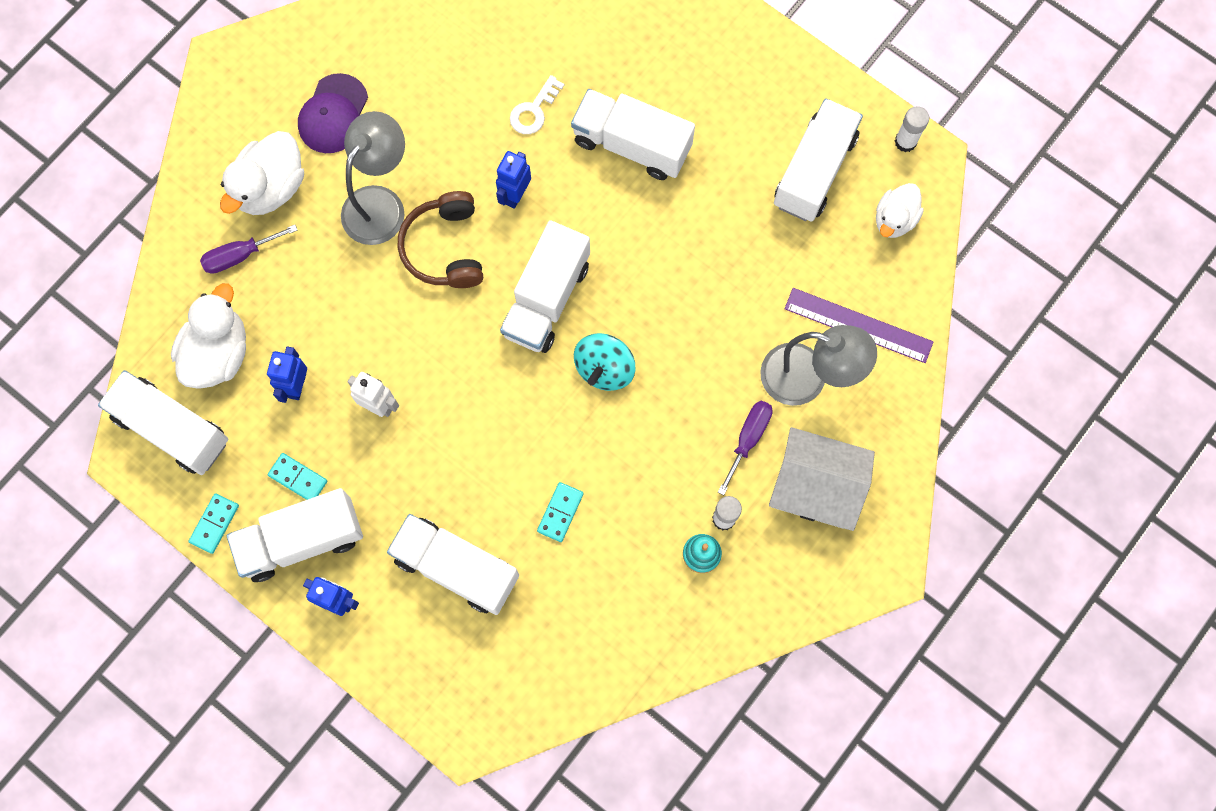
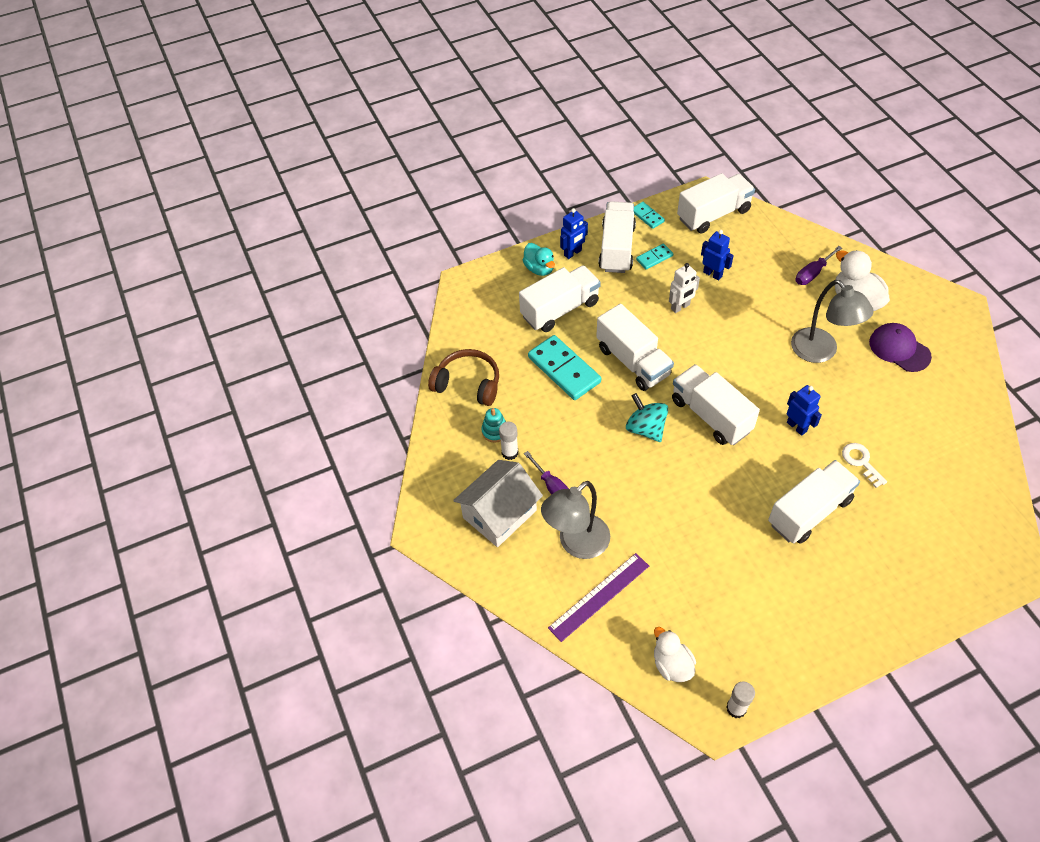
camera: 120 degrees right, 20 degrees down
white duck [171,283,246,389] -> none
purple screwdriver [200,225,298,274] -> purple screwdriver turned 135 degrees counterclockwise [796,246,842,285]
brown headphones [398,191,483,288] -> brown headphones moved to [428,349,499,406]
turquoise domino [537,482,584,542] -> turquoise domino [528,335,601,400], size x1.96
white truck [774,98,863,222] -> white truck moved to [596,304,674,391]
none -> turquoise duck [523,243,555,276]

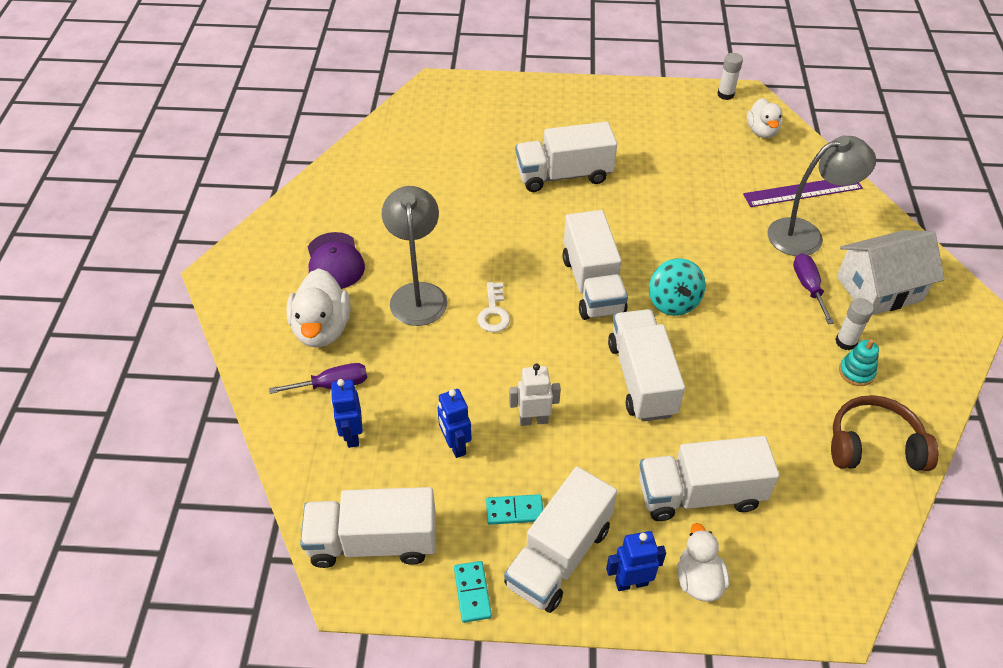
camera: 155 degrees left, 5 degrees down
brown headphones [428,349,499,406] -> brown headphones turned 135 degrees clockwise [831,395,939,471]
turquoise duck [523,243,555,276] -> white duck [677,523,729,602]
turquoise domino [528,335,601,400] -> none
blue robot [787,385,822,436] -> blue robot moved to [330,379,363,448]
white key [842,443,887,488] -> white key moved to [478,282,510,332]

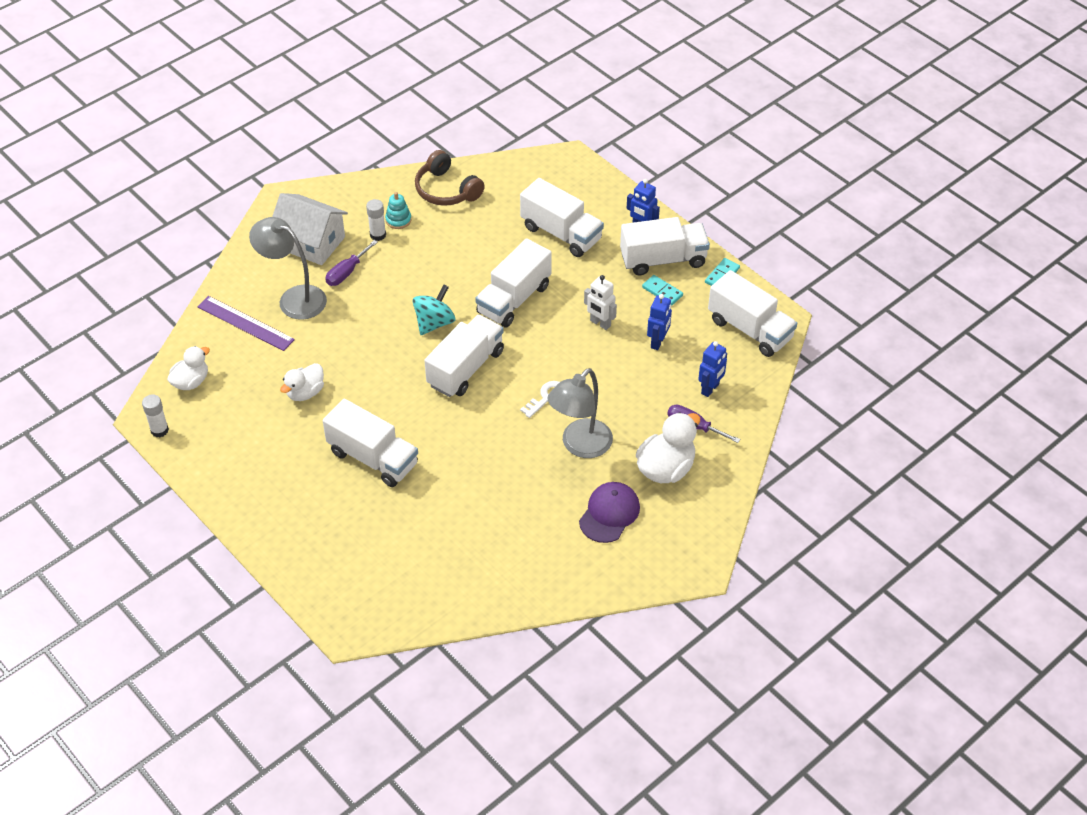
camera: 135 degrees left, 0 degrees up
white duck [677,523,729,602] -> white duck moved to [280,363,324,401]

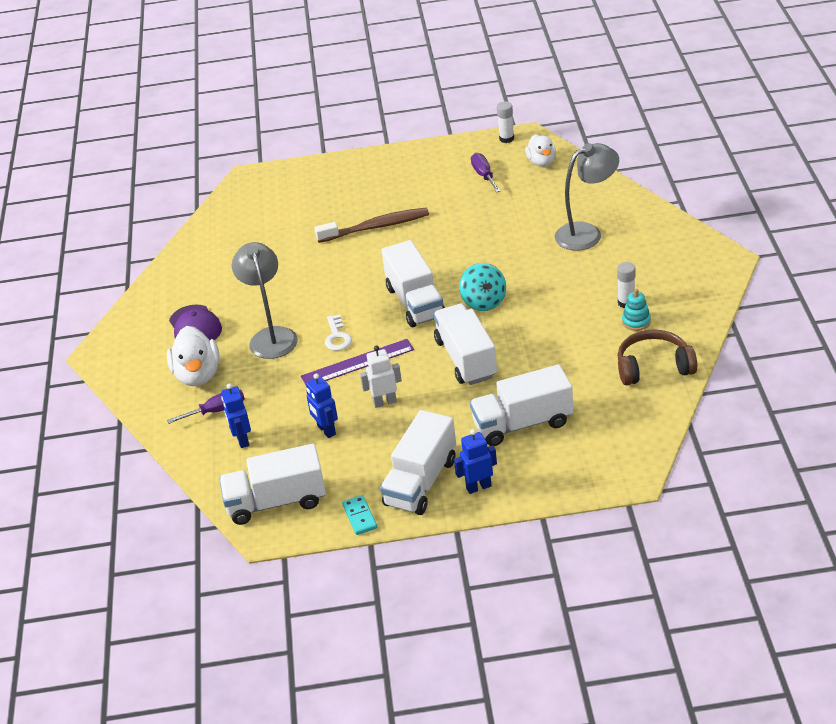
camera: 130 degrees right, 10 degrees down
purple ruler [197,296,295,351] -> purple ruler moved to [301,339,414,387]
white house [272,193,348,265] -> none
white duck [280,363,324,401] -> none
white truck [323,399,418,487] -> brown toothbrush [314,208,429,243]
purple screwdriver [325,240,378,286] -> purple screwdriver moved to [471,153,500,192]
turquoise domino [642,275,683,305] -> none

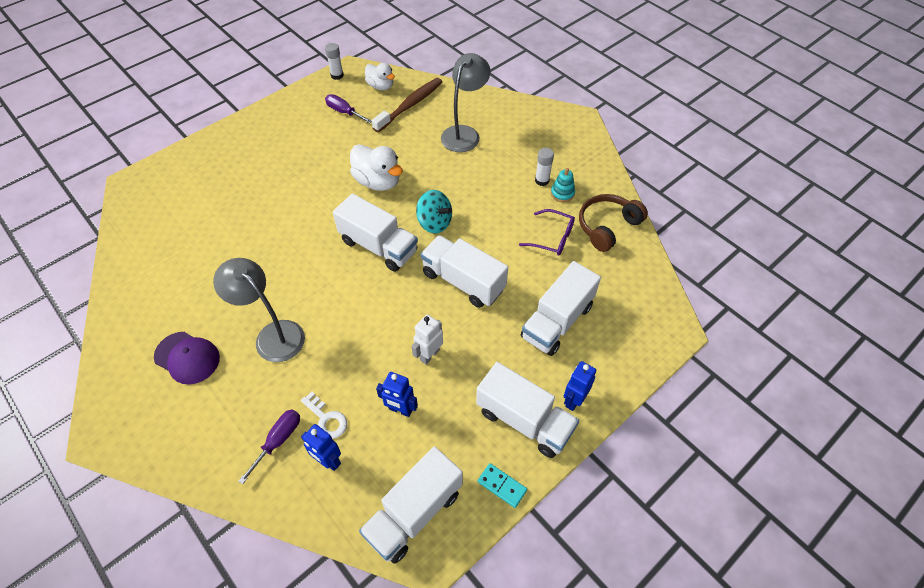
camera: 40 degrees left, 15 degrees up
white duck [167,326,220,386] -> white duck moved to [350,144,403,191]
purple ruler [301,339,414,387] -> none
brown toothbrush [314,208,429,243] -> brown toothbrush moved to [372,78,442,132]
white key [325,314,352,351] -> white key moved to [301,392,347,439]
white truck [380,410,456,515] -> white truck turned 45 degrees counterclockwise [476,362,579,458]
none -> purple glasses [519,209,575,256]

